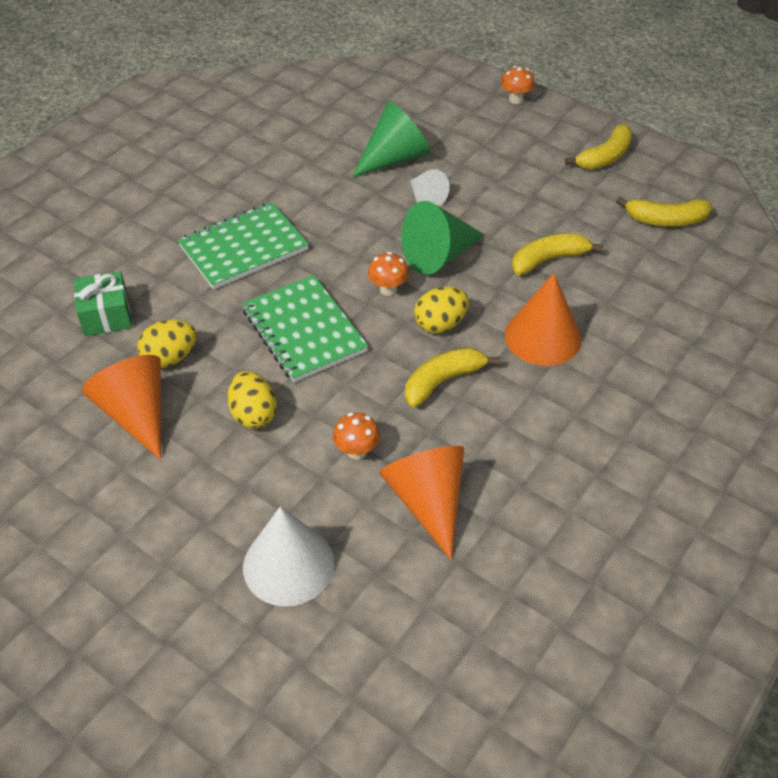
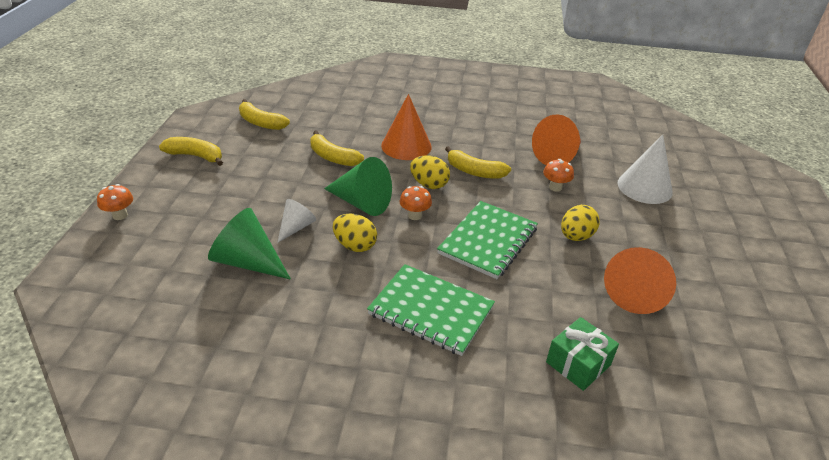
camera: 120 degrees left, 10 degrees down
yellow egg [137,320,197,368] -> yellow egg moved to [333,213,377,252]
yellow banana [616,197,712,226] -> yellow banana turned 150 degrees clockwise [239,99,290,130]

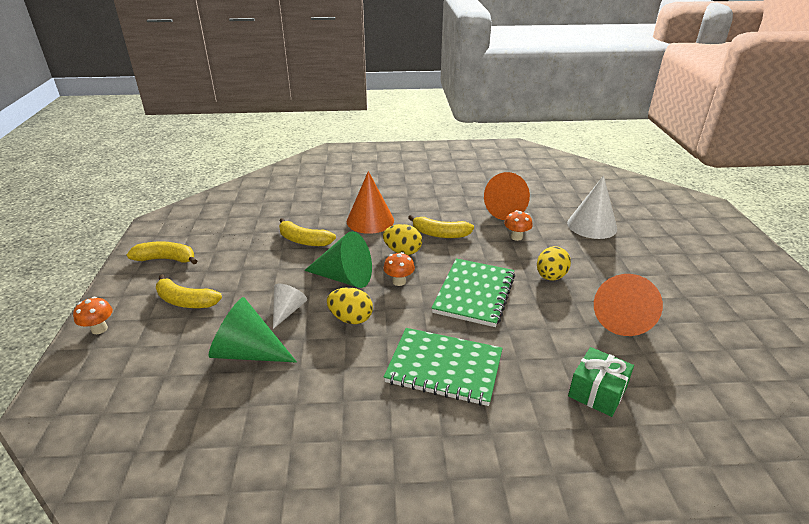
camera: 10 degrees left, 5 degrees down
yellow banana [239,99,290,130] -> yellow banana moved to [156,274,222,308]

